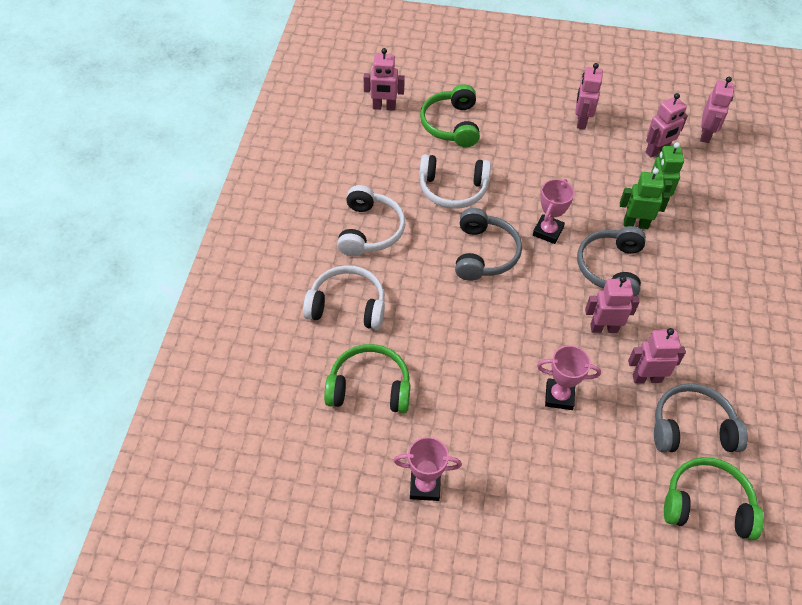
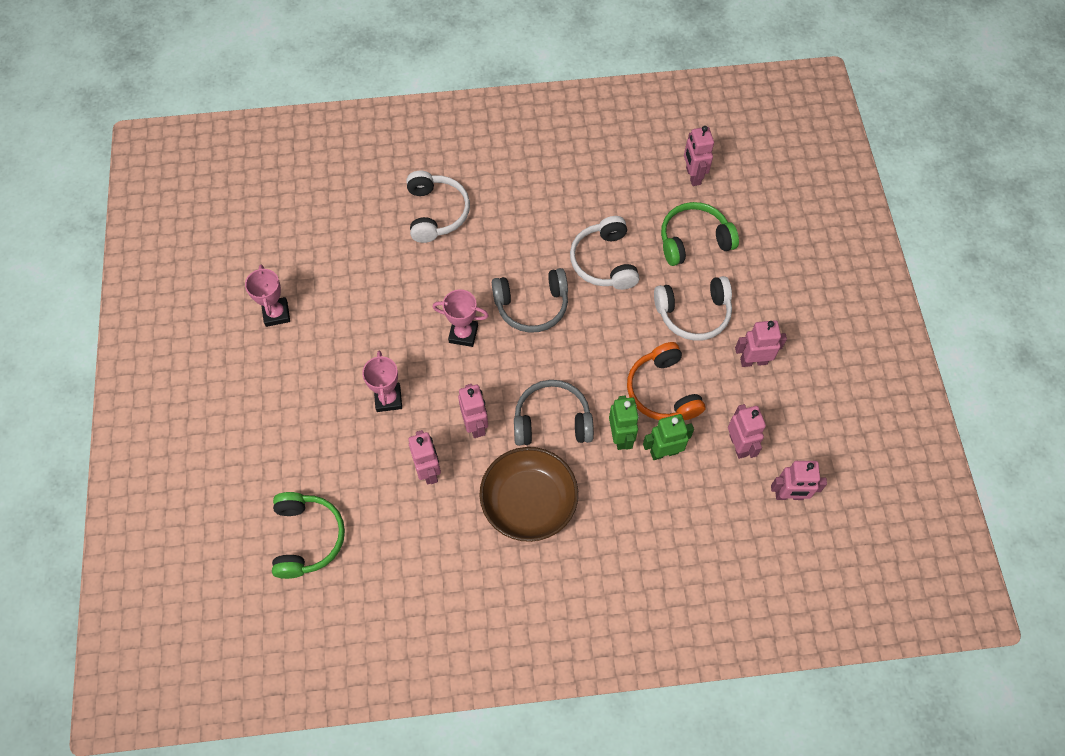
camera: 75 degrees right, 10 degrees up
green headphones [324,344,411,413] -> none
white headphones [337,185,405,256] -> white headphones moved to [654,276,732,341]
pink trophy [533,179,575,244] -> pink trophy moved to [433,289,489,347]
pink robot [646,93,688,157] -> pink robot turned 150 degrees counterclockwise [728,404,766,459]
grey headphones [654,383,748,452] -> none
none -> brown bowl [479,447,578,542]
none -> orange headphones [627,342,705,420]

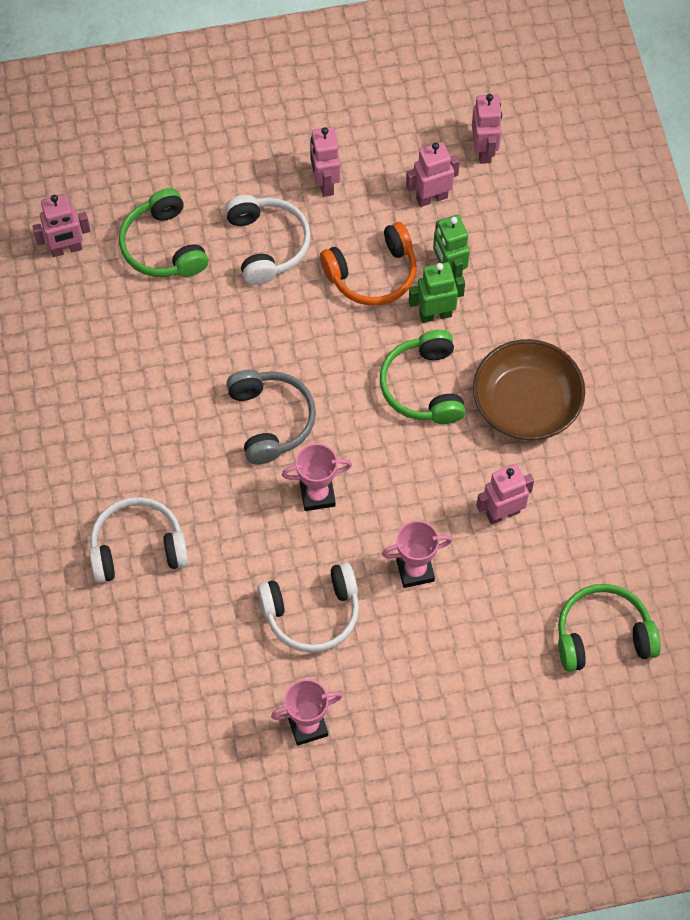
camera: 95 degrees left, 0 degrees up
pink trophy [433,289,489,347] -> pink trophy turned 75 degrees clockwise [282,443,352,511]
pink robot [458,384,488,438] -> none
grey headphones [514,380,594,446] -> green headphones [380,330,466,424]
white headphones [570,216,639,290] -> white headphones moved to [257,562,359,653]

